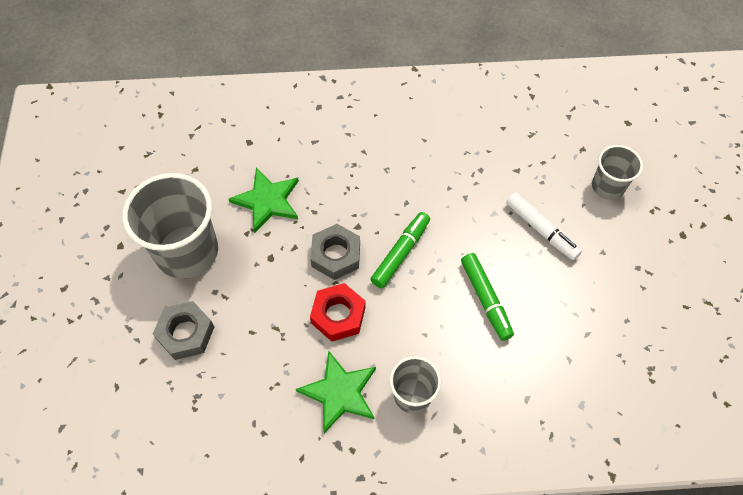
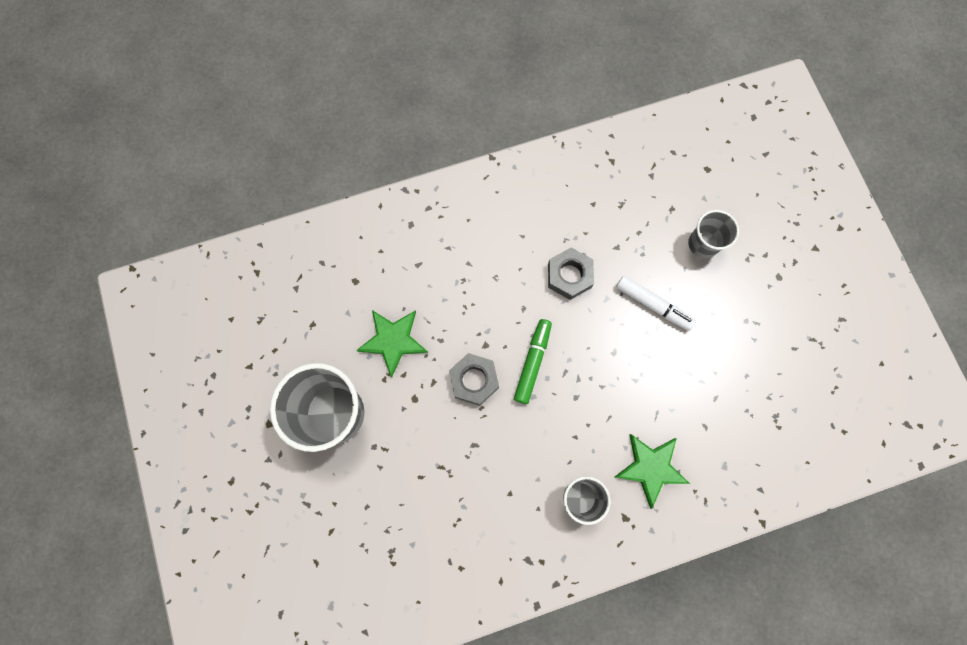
camera: 15 degrees left, 15 degrees up
grey nut [153,301,214,360] -> grey nut moved to [548,248,594,300]
green star [296,351,376,433] -> green star moved to [615,434,690,509]
red nut [310,283,365,342] -> none
green marker [461,253,514,341] -> none

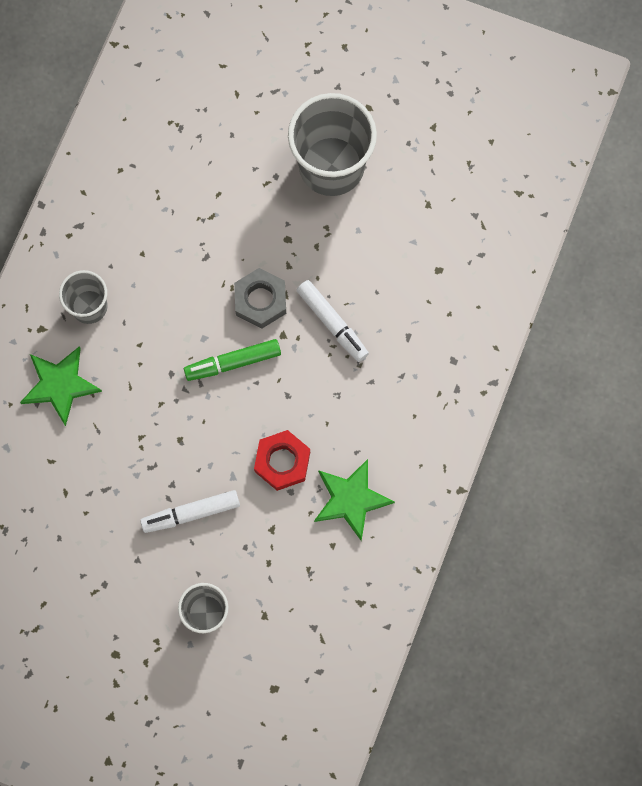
camera: 130 degrees right, 0 degrees up
green star [356,310,428,378] -> green star moved to [314,459,395,541]
green marker [514,319,552,404] -> green marker turned 105 degrees clockwise [184,339,281,381]
grey nut [548,248,594,300] -> red nut [254,430,310,491]
none -> white marker [296,280,369,362]

